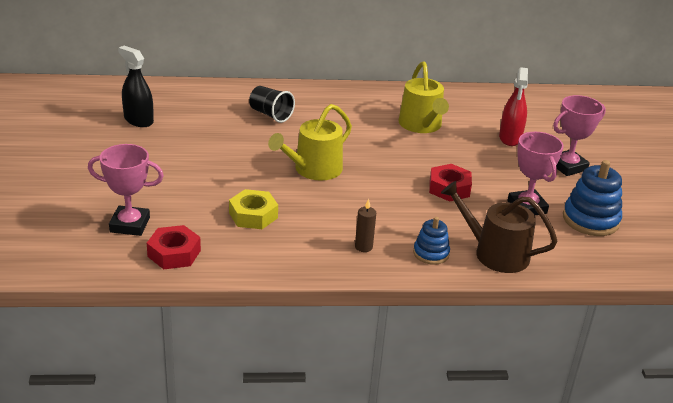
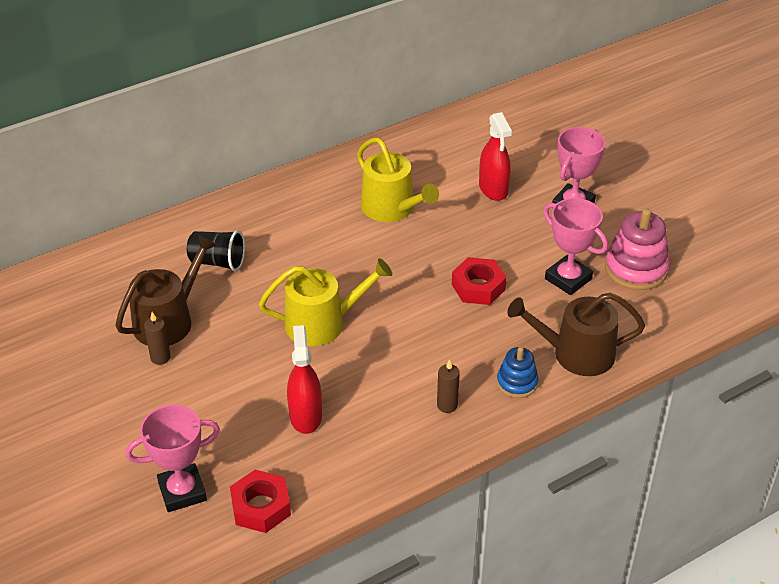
camera: 25 degrees left, 10 degrees up
black spray bottle [118,46,154,127] -> none
yellow nut [229,189,278,229] -> red spray bottle [287,325,322,434]
yellow watering can [268,104,352,181] -> yellow watering can turned 120 degrees counterclockwise [259,258,392,346]
blue stacking toy [563,160,622,236] -> pink stacking toy [605,208,670,290]
none -> brown watering can [115,235,216,346]
none -> brown candle [144,312,171,365]

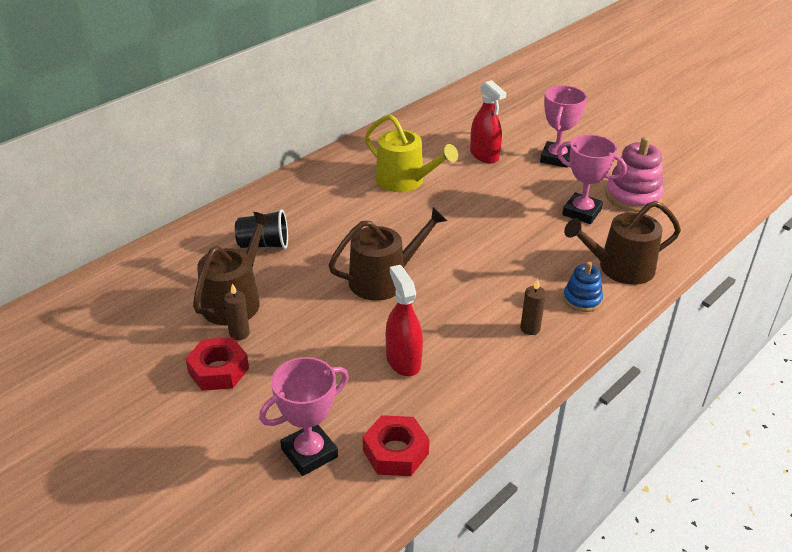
camera: 15 degrees left, 5 degrees down
yellow watering can [259,258,392,346] -> brown watering can [328,207,447,301]
red nut [452,257,507,305] -> red nut moved to [185,337,249,391]

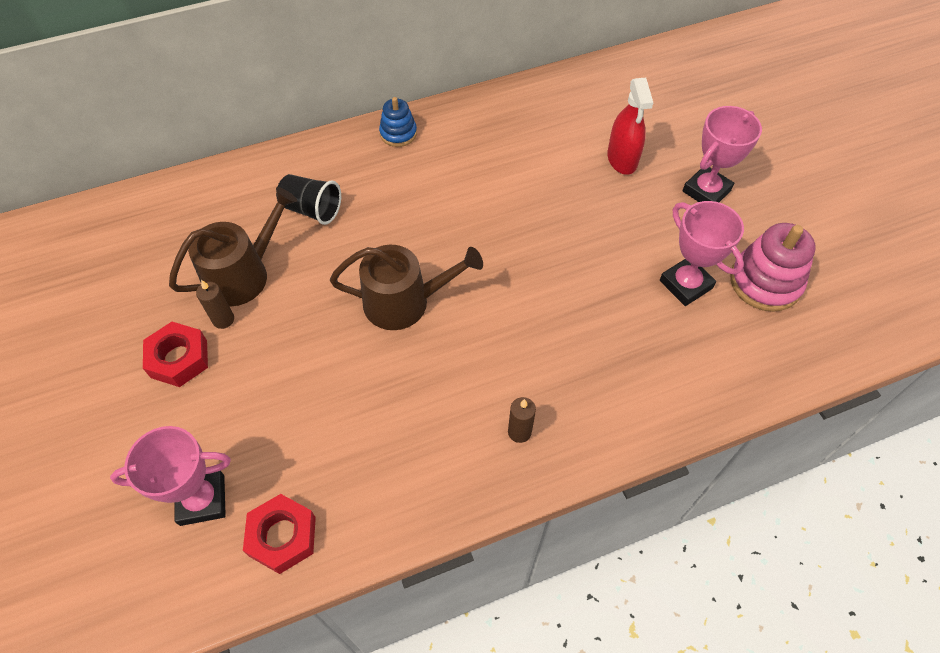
camera: 25 degrees right, 20 degrees up
yellow watering can [365,114,458,192] -> none
red spray bottle [386,265,423,376] -> none
blue stacking toy [563,262,603,312] -> blue stacking toy moved to [379,97,417,147]
brown watering can [564,201,681,285] -> none

